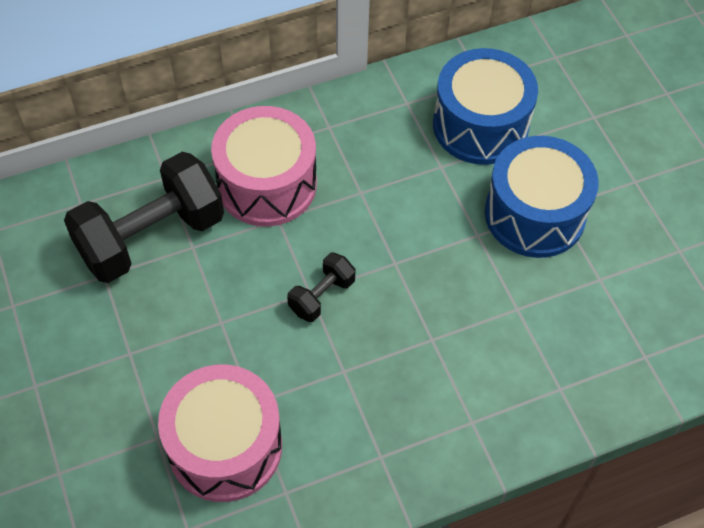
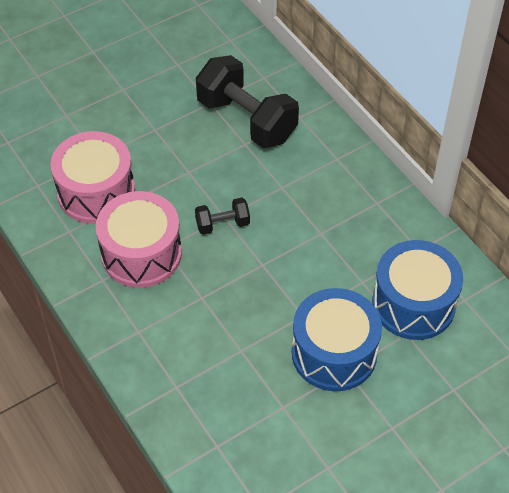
camera: 80 degrees right, 5 degrees down
pink drum [211,106,317,226] -> pink drum moved to [96,191,182,288]
black dumbbell [287,253,356,322] -> black dumbbell turned 45 degrees counterclockwise [195,198,250,235]

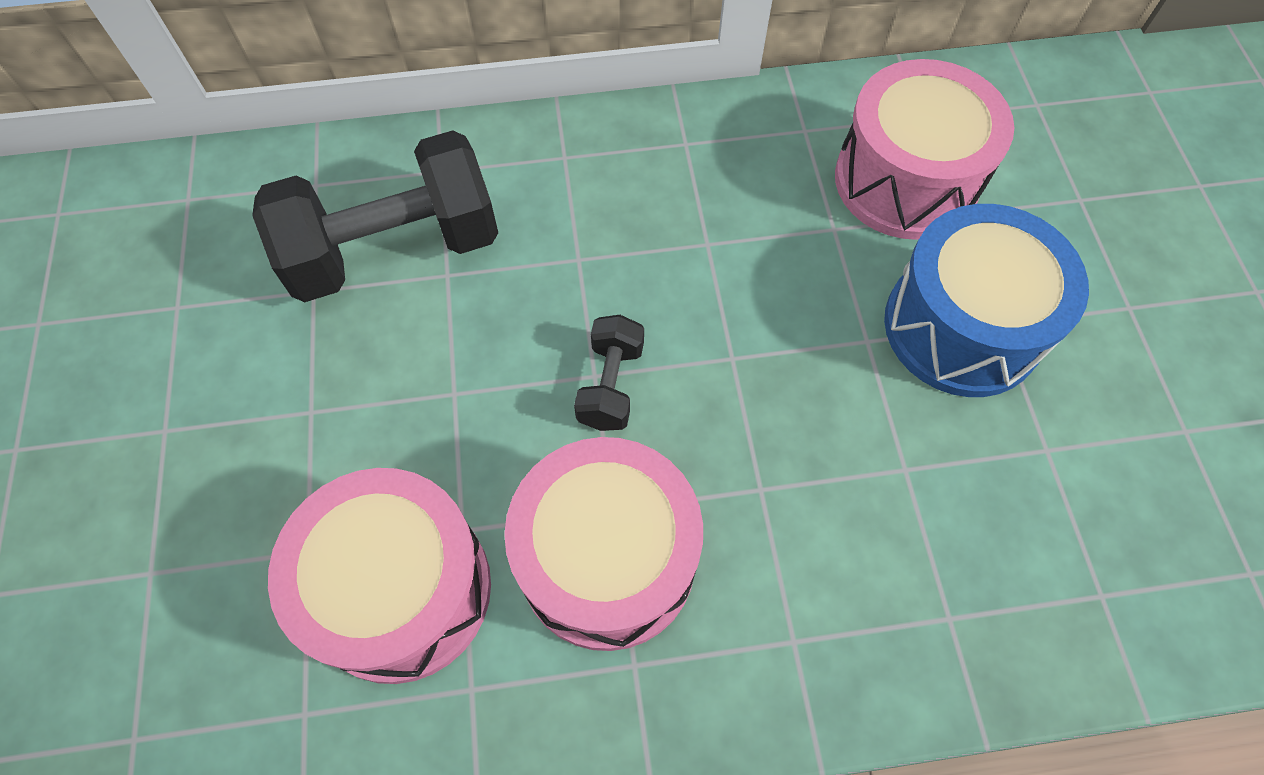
camera: 65 degrees left, 10 degrees up
blue drum [372,240,463,340] -> pink drum [835,59,1015,240]

